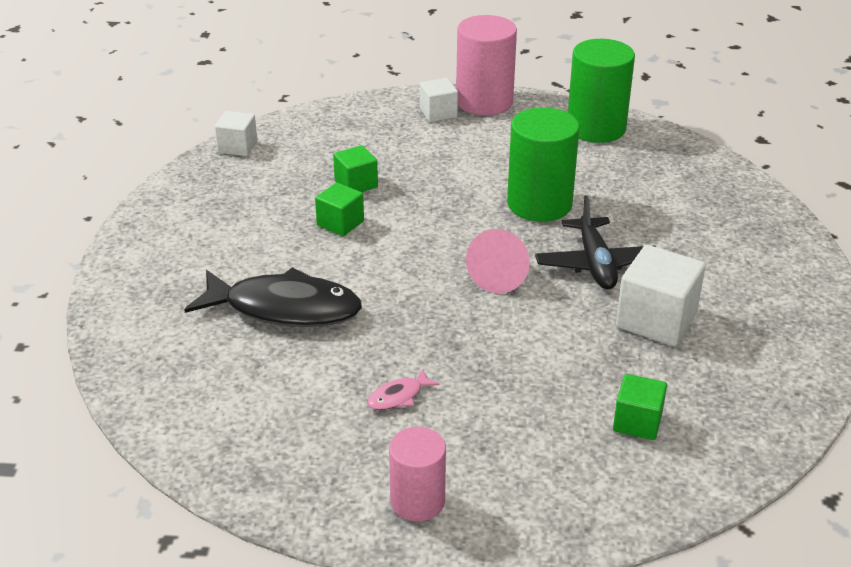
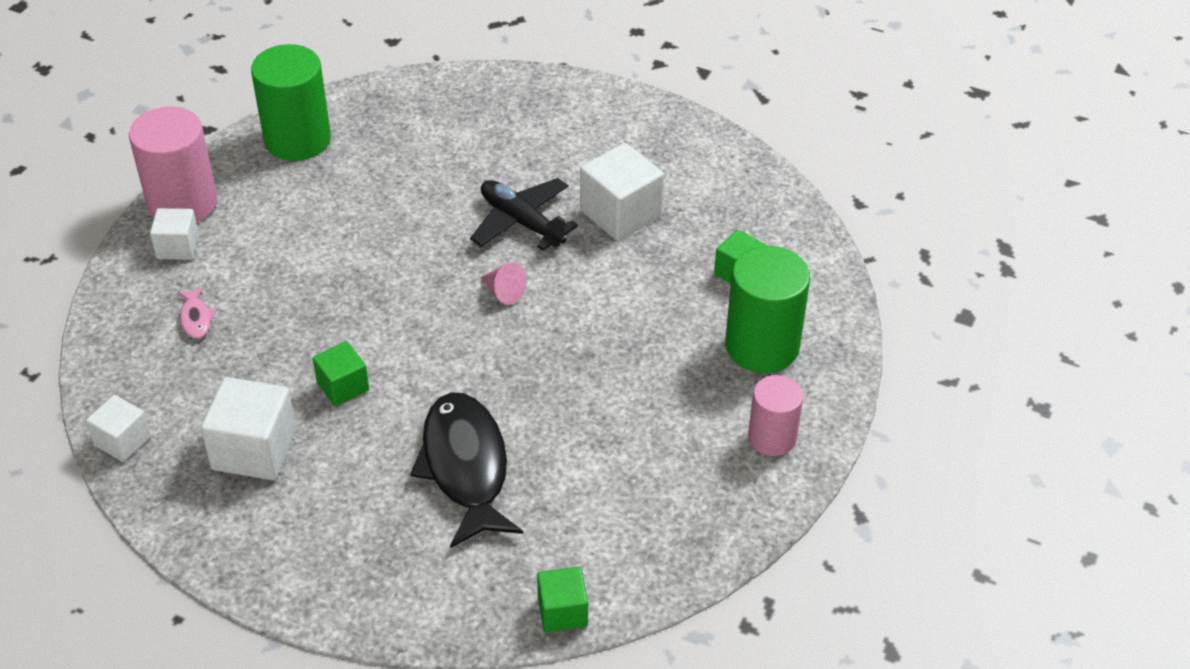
camera: 70 degrees left, 10 degrees up
black fish [184,267,362,327] -> black fish turned 45 degrees counterclockwise [410,393,523,548]
green cube [333,145,378,192] -> green cube moved to [537,567,588,632]
pink fish [367,368,440,410] -> pink fish moved to [177,287,217,339]
pink cone [466,229,530,293] -> pink cone [480,262,526,305], size x0.65
green cylinder [507,107,579,222] -> green cylinder moved to [725,246,810,373]
black plane [535,196,656,289] -> black plane turned 150 degrees counterclockwise [470,178,578,251]
none -> white cube [201,377,297,480]

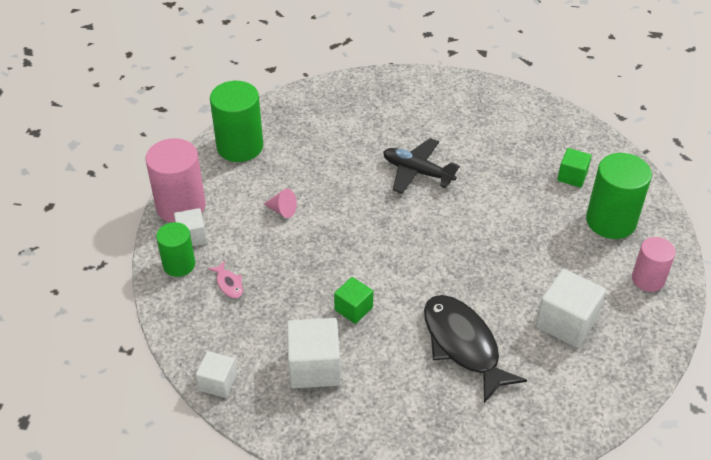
camera: 15 degrees left, 0 degrees up
pink cone [480,262,526,305] -> pink cone moved to [264,189,297,218]
green cube [537,567,588,632] -> none
white cube [580,143,664,241] -> white cube moved to [536,269,606,348]
none -> green cylinder [156,222,195,277]

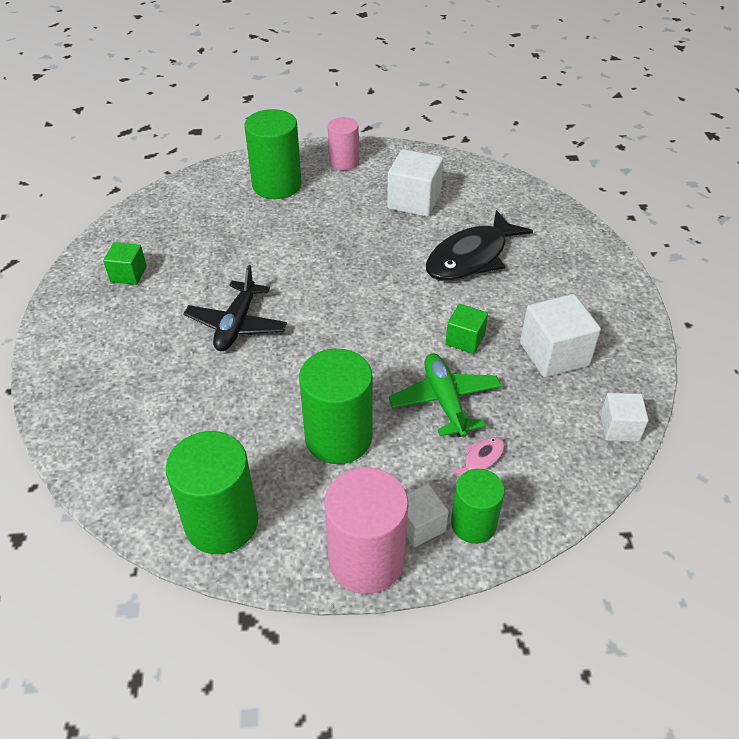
camera: 105 degrees left, 0 degrees up
pink cone [264,189,297,218] -> green cylinder [299,348,373,464]
green cube [557,148,592,188] -> green cube moved to [103,242,147,285]
none -> green plane [388,353,501,437]

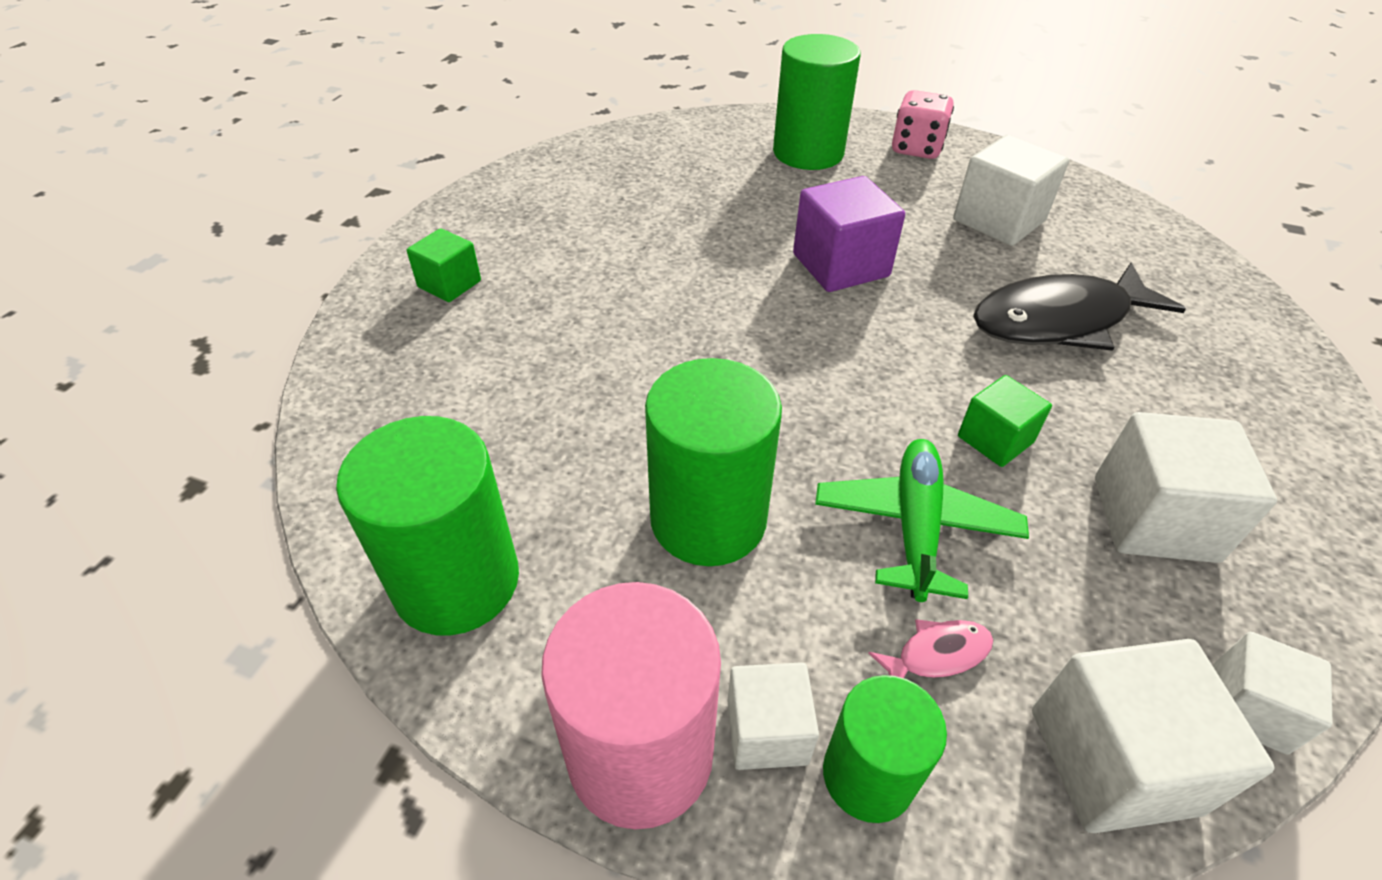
camera: 25 degrees right, 0 degrees up
green cube [103,242,147,285] -> green cube moved to [407,228,481,302]
black plane [183,265,287,351] -> none
pink cylinder [328,117,359,171] -> pink dice [892,90,954,159]
none -> purple cube [793,176,905,292]
none -> white cube [1032,639,1275,833]

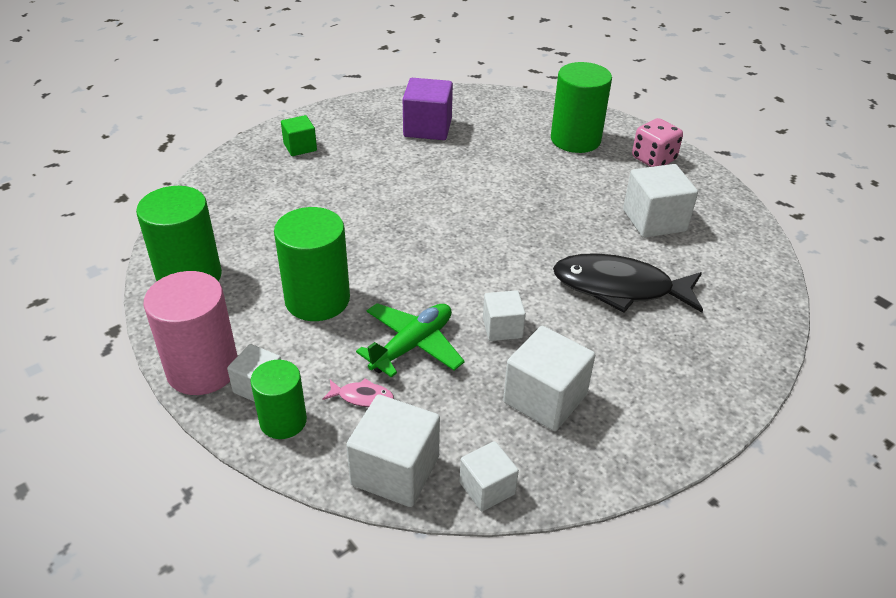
camera: 30 degrees right, 5 degrees down
purple cube [793,176,905,292] -> purple cube moved to [403,78,453,140]
green cube [958,375,1052,467] -> white cube [483,290,526,341]

